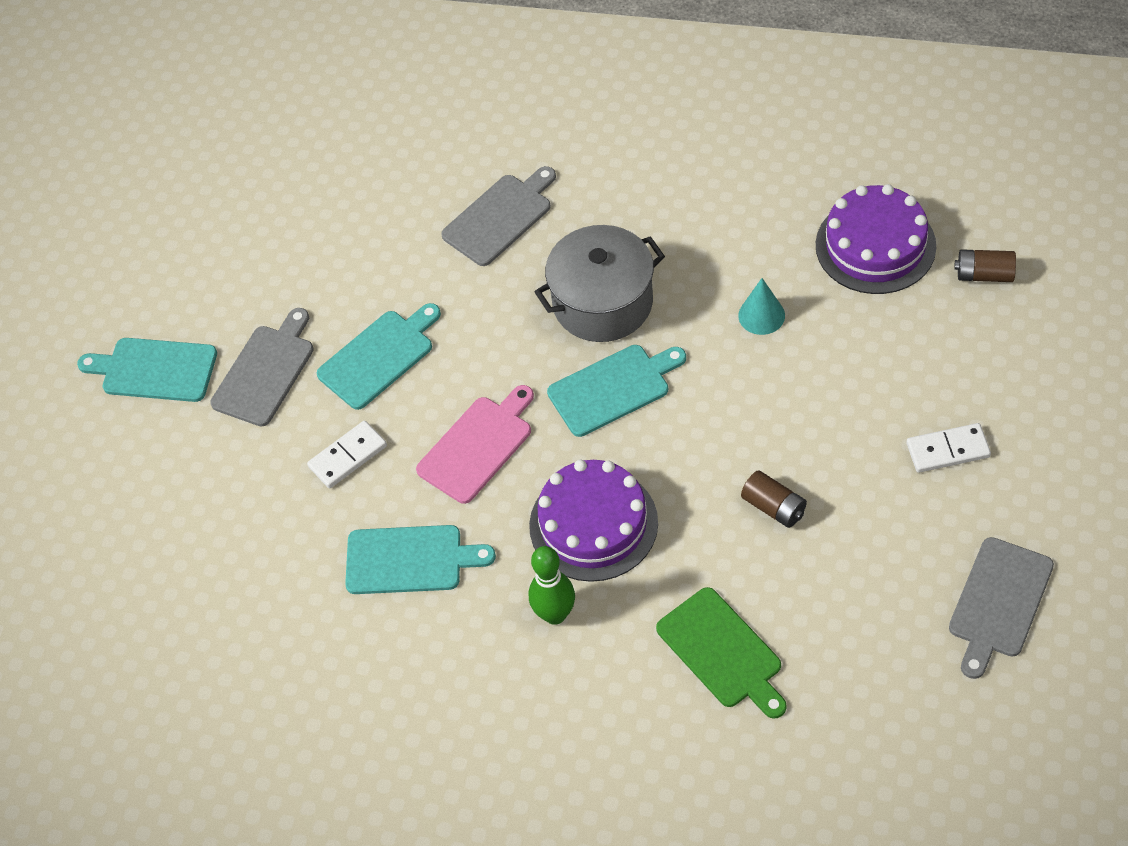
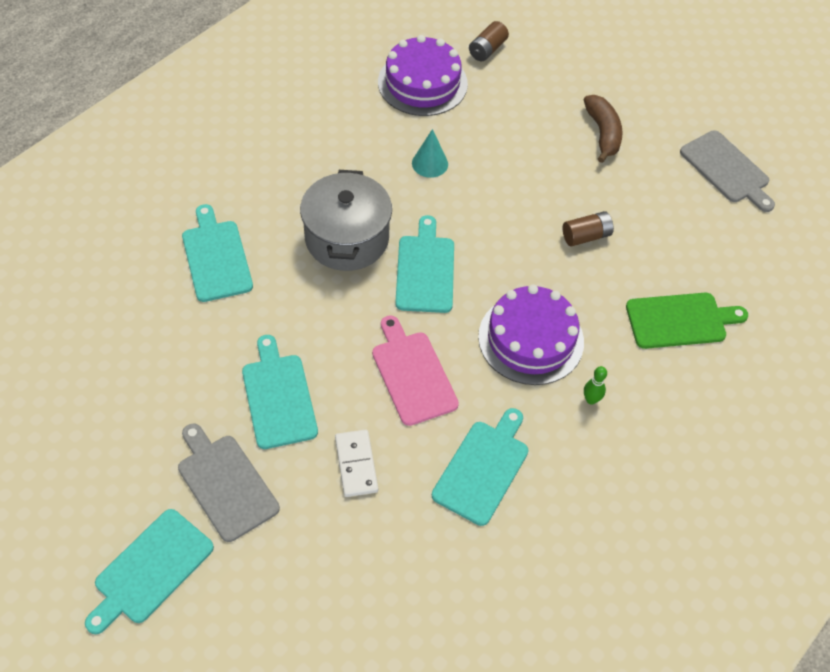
camera: 70 degrees left, 0 degrees up
grey cutting board [441,166,556,266] -> turquoise cutting board [182,204,253,302]
green bowling pin [529,546,575,625] -> green bowling pin [584,366,607,405], size x0.56
white domino [906,423,991,473] -> brown banana [584,95,623,163]

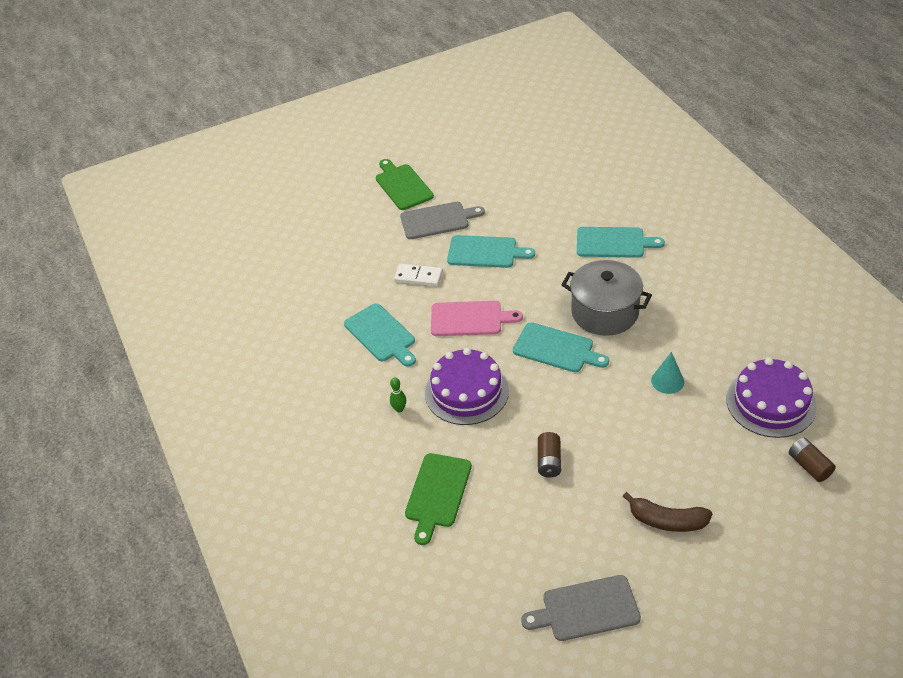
camera: 120 degrees right, 10 degrees down
turquoise cutting board [85,509,214,634] -> green cutting board [376,159,434,210]

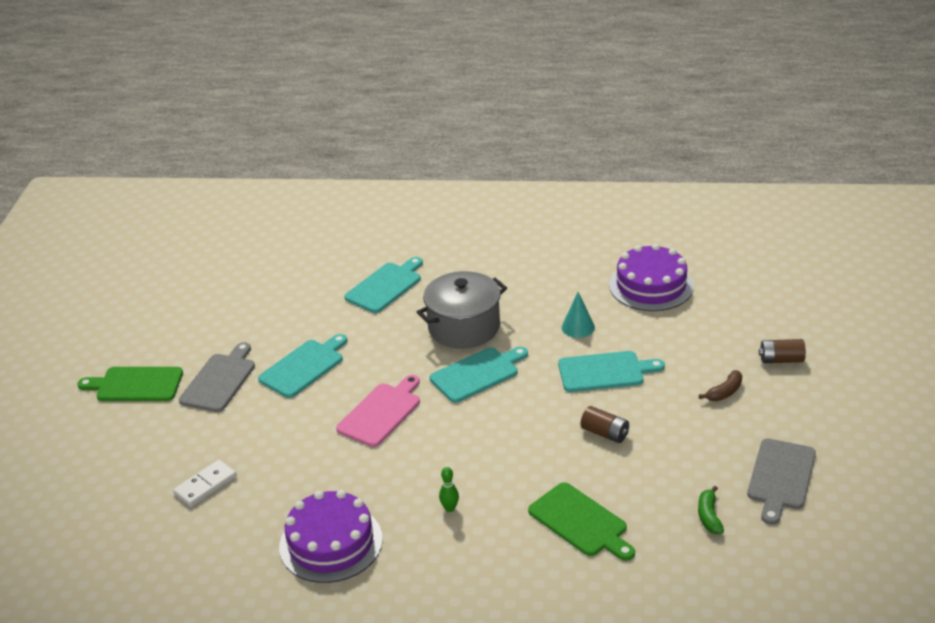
camera: 60 degrees left, 10 degrees down
turquoise cutting board [344,303,416,367] -> turquoise cutting board moved to [558,351,665,392]
white domino [394,264,443,286] -> white domino moved to [173,460,237,507]
purple cake [425,348,509,425] -> purple cake moved to [279,490,383,583]
brown banana [623,492,712,532] -> brown banana [699,370,742,401], size x0.66
brown battery [789,438,836,482] -> brown battery moved to [759,339,806,363]
none -> green banana [698,486,724,534]

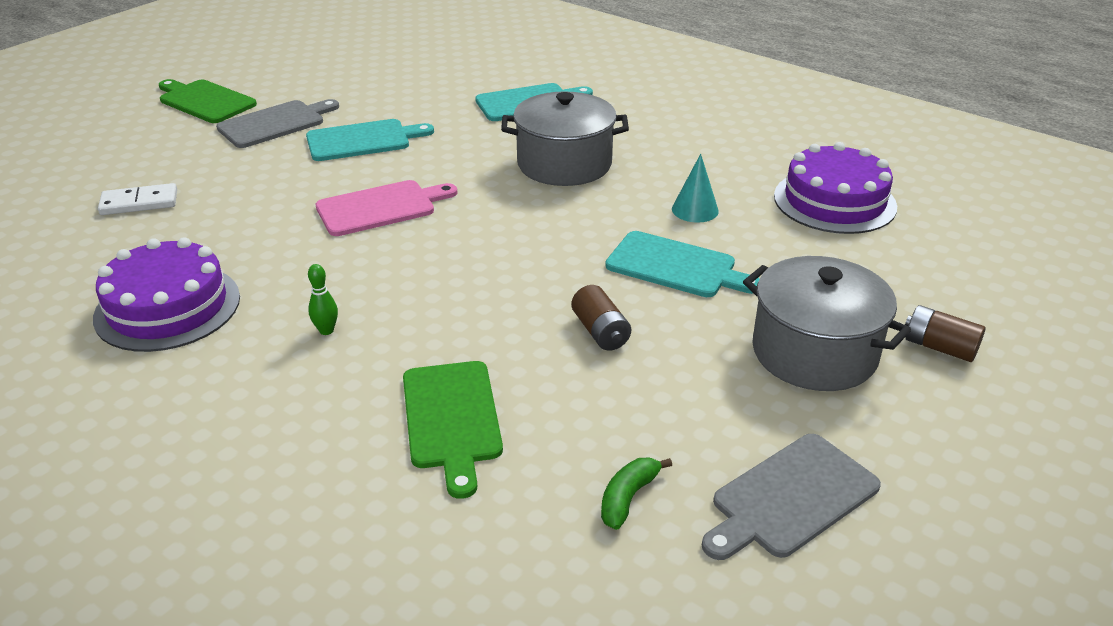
camera: 30 degrees right, 0 degrees up
turquoise cutting board [430,347,528,403] -> none
brown banana [699,370,742,401] -> grey pot [743,256,911,391]

